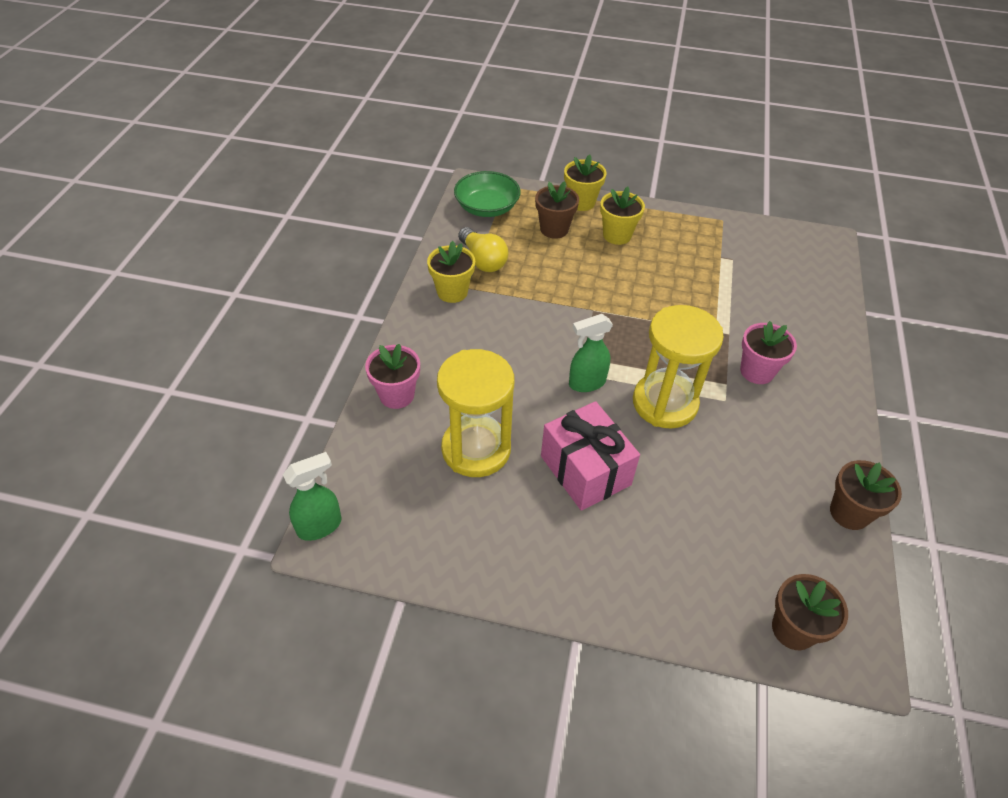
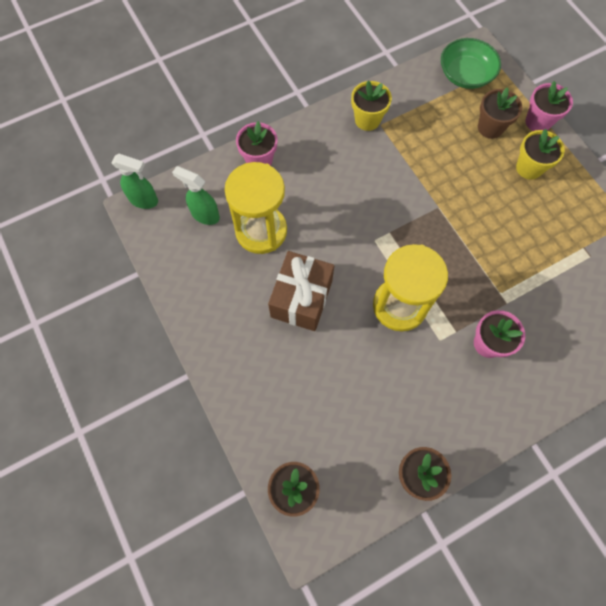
camera: 50 degrees right, 20 degrees up
yellow light bulb [458,227,508,272] -> none
pink gift [541,401,640,511] -> brown gift [268,251,334,331]
yellow flower pot [564,154,607,211] -> pink flower pot [525,81,573,131]
green spray bottle [569,314,613,392] -> green spray bottle moved to [172,166,220,225]

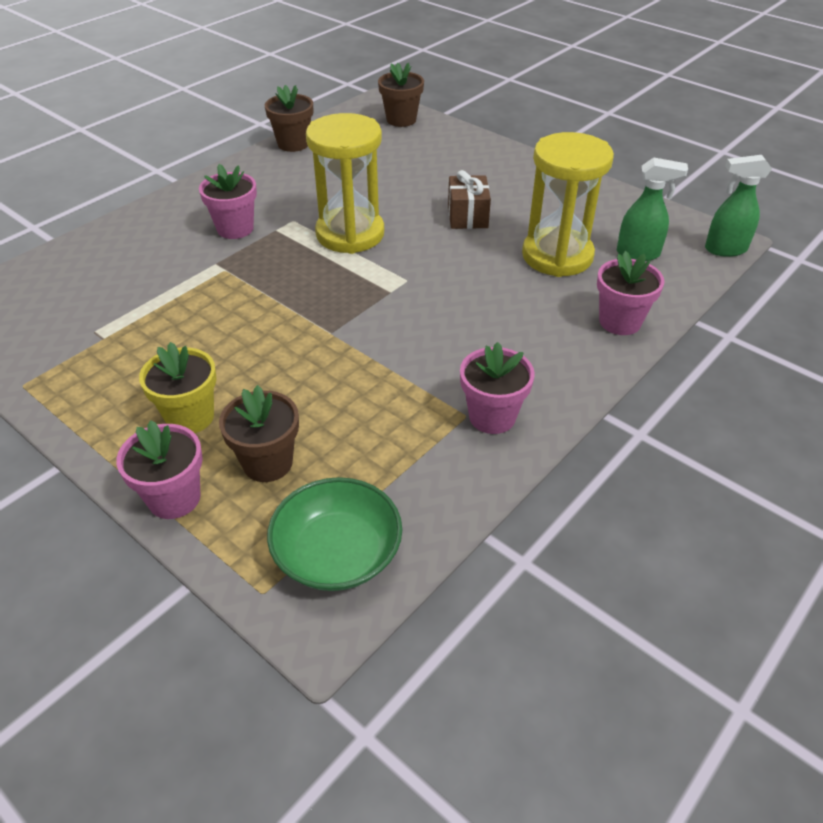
camera: 160 degrees right, 25 degrees down
brown gift [268,251,334,331] -> brown gift [448,170,491,229], size x0.64
yellow flower pot [351,81,392,131] -> pink flower pot [460,342,535,434]

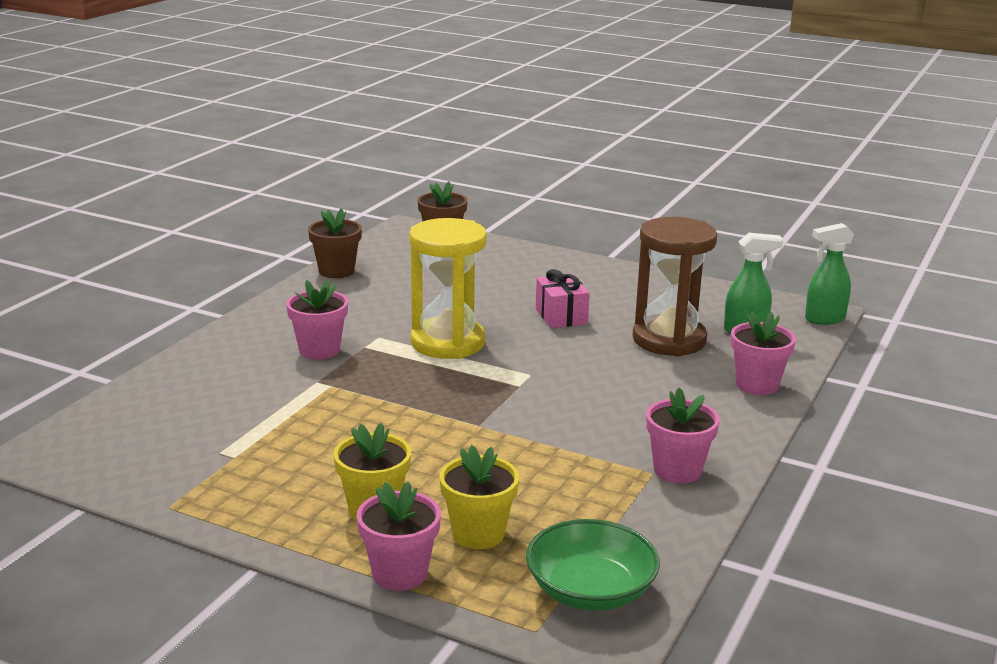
camera: 15 degrees left, 20 degrees down
brown flower pot [219,385,299,482] -> yellow flower pot [440,445,519,549]
brown gift [448,170,491,229] -> pink gift [536,269,590,328]
yellow hourglass [522,132,614,277] -> brown hourglass [633,217,717,357]

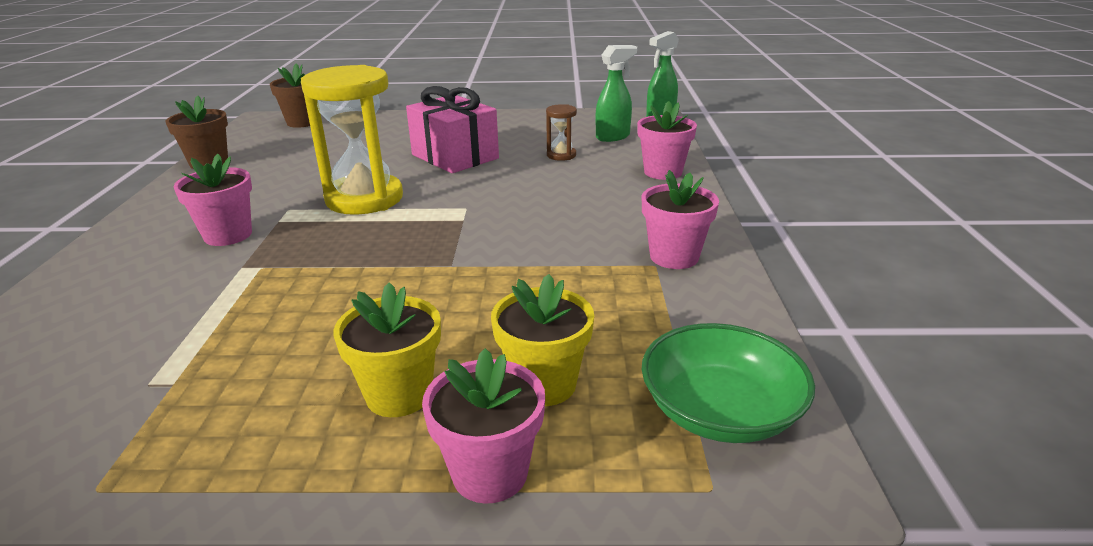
camera: 25 degrees left, 5 degrees up
pink gift [536,269,590,328] -> pink gift [406,86,499,173], size x1.56
brown hourglass [633,217,717,357] -> brown hourglass [546,104,577,161], size x0.44

